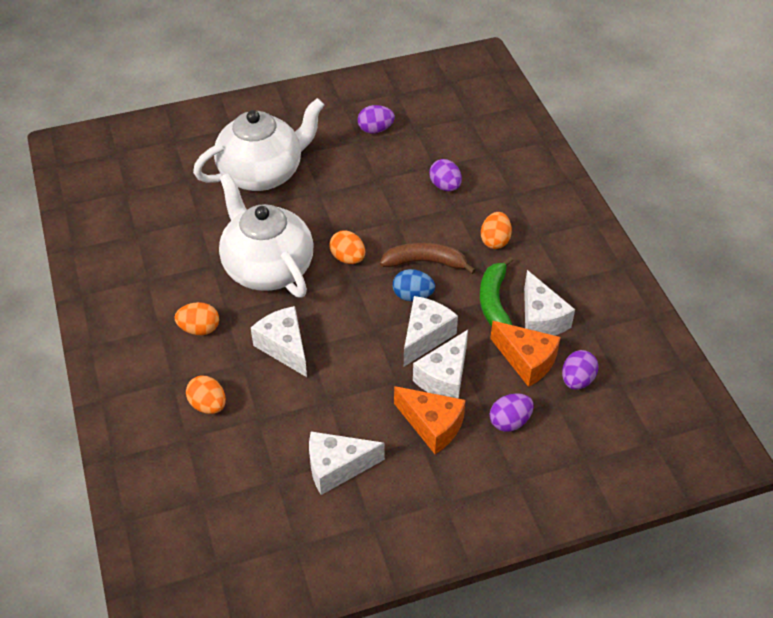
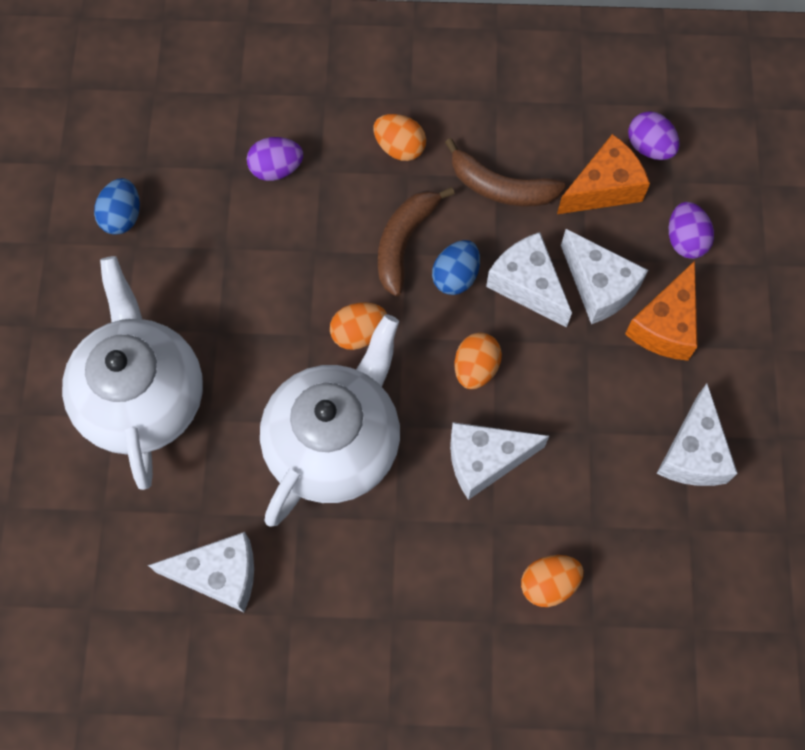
camera: 70 degrees left, 20 degrees up
orange egg [175,302,219,335] -> orange egg moved to [455,332,502,389]
white teapot [219,173,313,297] -> white teapot turned 135 degrees clockwise [260,314,400,527]
purple egg [358,105,395,134] -> blue egg [94,178,140,235]
orange cheese [394,386,466,454] -> orange cheese turned 150 degrees clockwise [625,261,698,361]
green banana [480,257,513,326] -> brown banana [445,138,566,206]
white cheese [524,270,575,336] -> white cheese moved to [148,532,254,612]

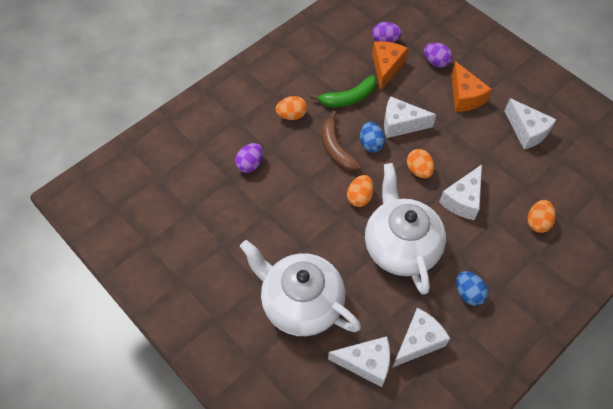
camera: 45 degrees left, 10 degrees down
blue egg [94,178,140,235] -> blue egg moved to [456,271,488,306]
brown banana [445,138,566,206] -> green banana [310,75,376,107]
white cheese [561,229,648,324] -> white cheese moved to [328,336,390,387]

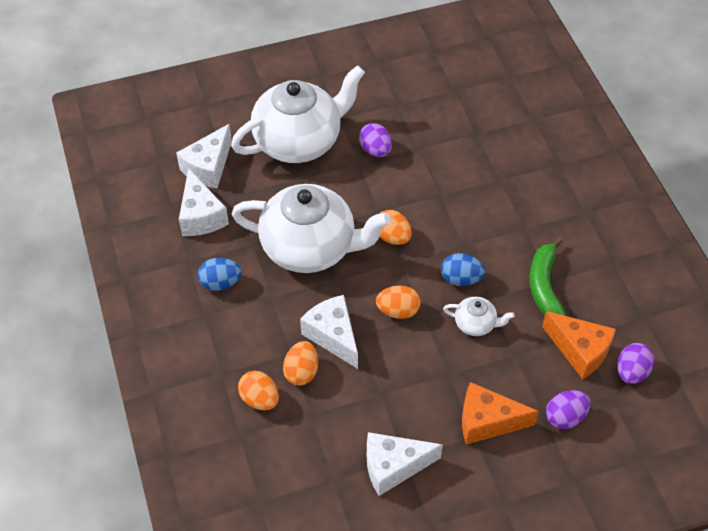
camera: 115 degrees right, 5 degrees down
purple egg [235,143,263,173] -> purple egg moved to [359,123,392,157]
orange egg [276,96,307,120] -> orange egg moved to [283,341,318,385]
brown banana [322,111,361,171] -> none
white cheese [384,96,436,138] -> white teapot [443,297,515,336]

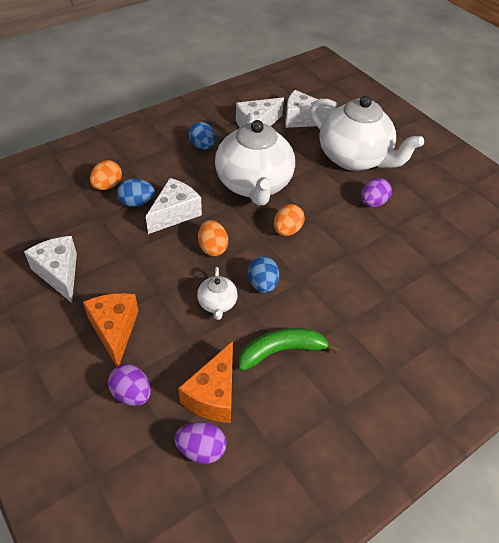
camera: 70 degrees right, 5 degrees down
orange egg [283,341,318,385] -> blue egg [117,179,155,207]

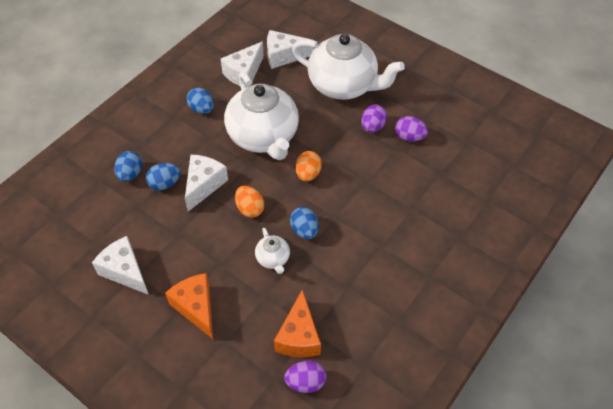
camera: 15 degrees left, 5 degrees up
orange egg [90,160,122,190] -> blue egg [114,151,142,182]
purple egg [108,364,151,406] -> purple egg moved to [395,116,428,142]
green banana [239,328,340,371] -> none

